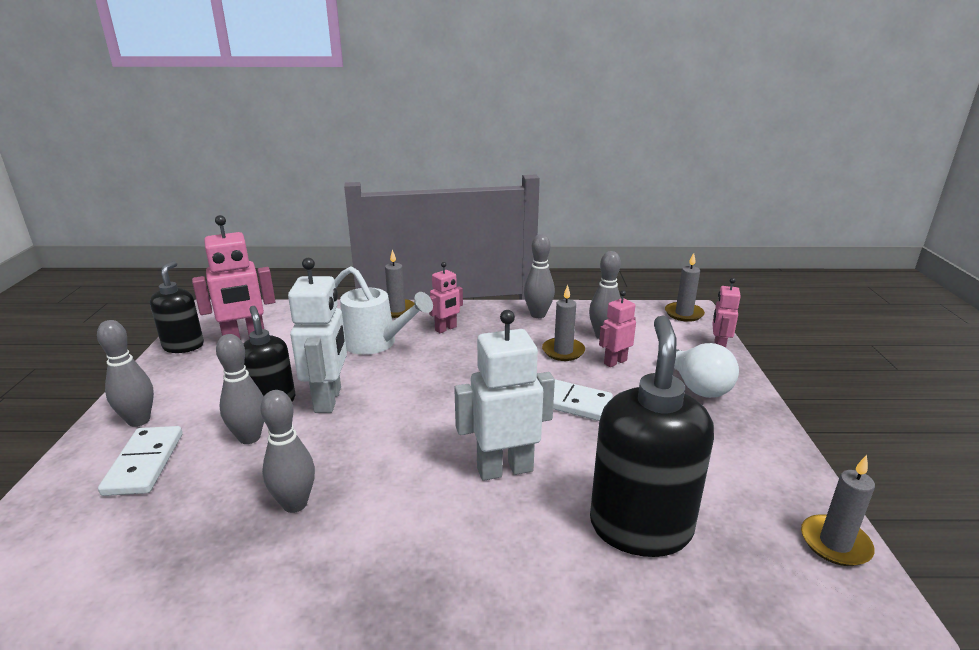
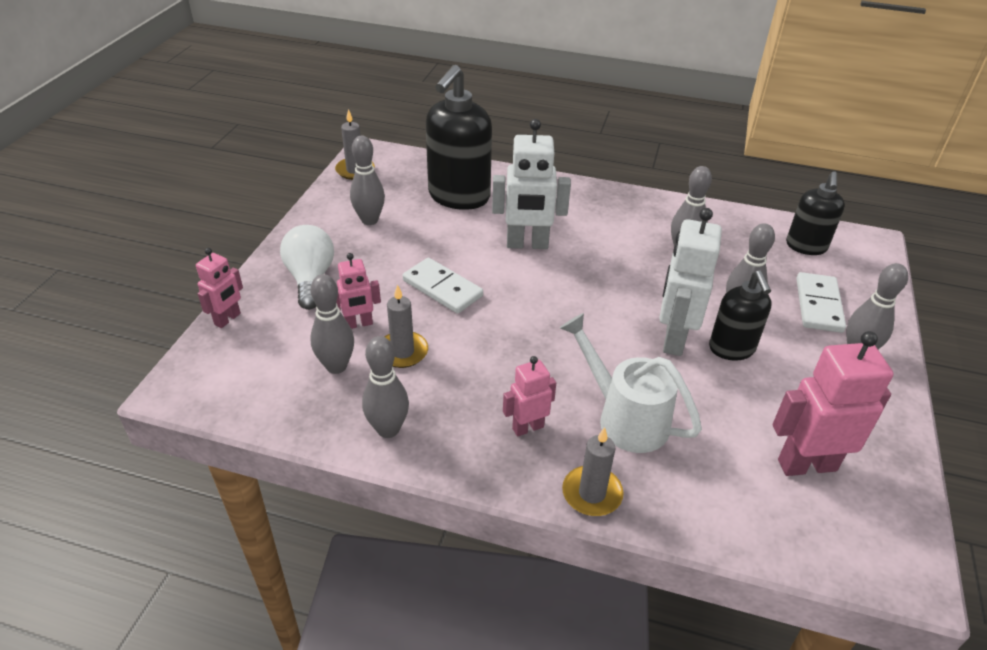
camera: 165 degrees left, 15 degrees up
black soap dispenser [150,261,204,353] -> black soap dispenser moved to [786,171,845,255]
grey candle [665,253,705,322] -> none
none -> grey bowling pin [350,136,385,225]

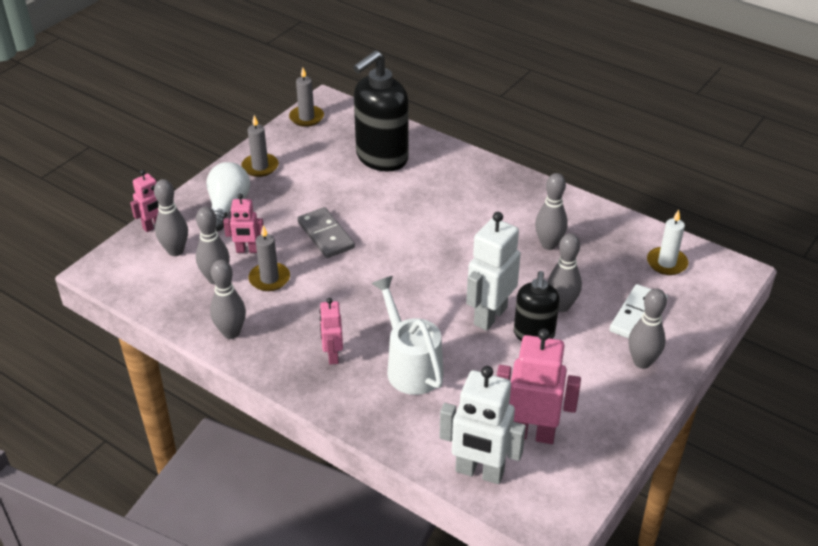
camera: 20 degrees right, 0 degrees up
grey bowling pin [350,136,385,225] -> grey bowling pin moved to [154,179,188,256]
white domino [403,258,483,314] -> grey domino [297,207,355,258]
white robot [492,119,571,249] -> white robot moved to [439,366,526,484]
pink robot [503,356,556,437] -> pink robot turned 90 degrees counterclockwise [319,298,343,365]
grey candle [562,427,624,516] -> grey candle moved to [241,115,279,177]
black soap dispenser [786,171,845,255] -> white candle [647,210,688,275]

